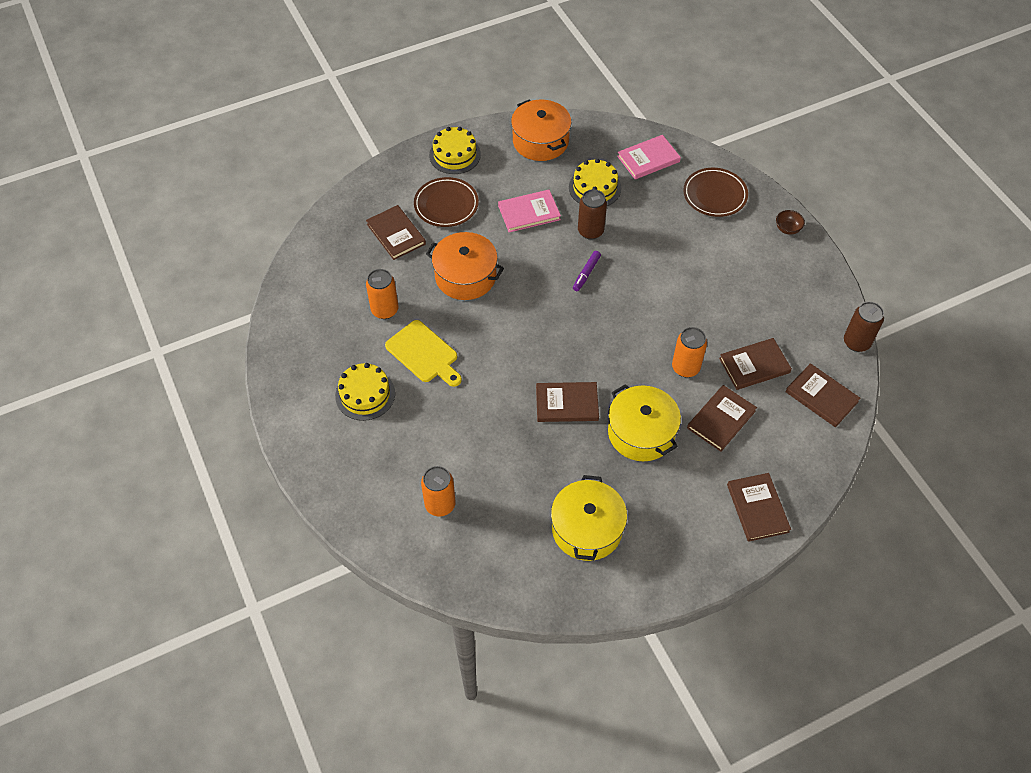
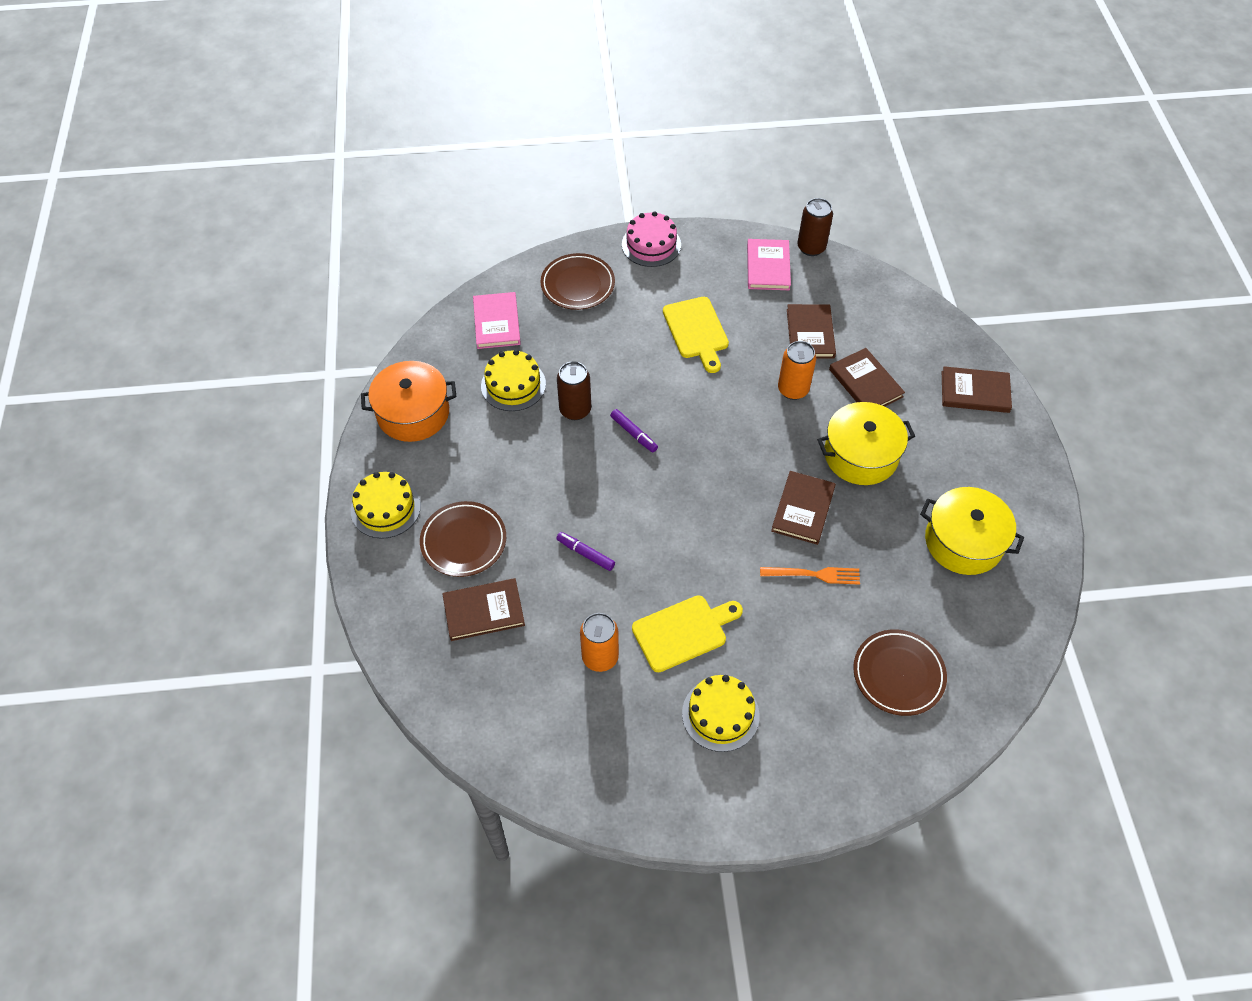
camera: 70 degrees left, 0 degrees up
orange can [421,466,456,517] -> brown plate [853,629,947,716]
orange pot [426,232,504,300] -> purple marker [556,532,615,571]
pink book [498,190,561,232] -> pink book moved to [747,239,791,290]
brown bowl [776,210,805,235] -> pink cake [622,211,681,267]
brown book [785,363,860,427] -> none
none -> yellow cutting board [663,297,729,373]
none -> orange fork [760,567,860,585]

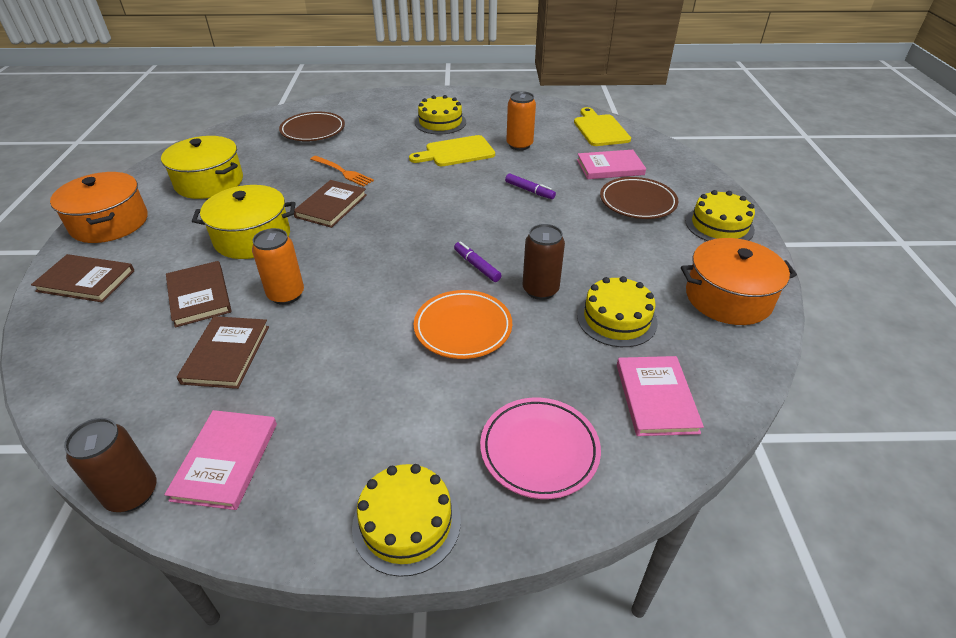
camera: 175 degrees left, 15 degrees down
brown book [442,578,525,641] -> pink book [577,150,646,179]
brown plate [540,253,615,310] -> pink plate [480,398,601,499]
pink cake [622,211,681,267] -> yellow cake [352,464,461,577]
yellow cutting board [663,297,729,373] -> yellow cutting board moved to [574,107,631,146]
orange fork [760,567,860,585] -> orange fork turned 150 degrees counterclockwise [311,156,374,187]
none -> orange pot [50,172,148,243]
none -> orange plate [414,290,512,359]

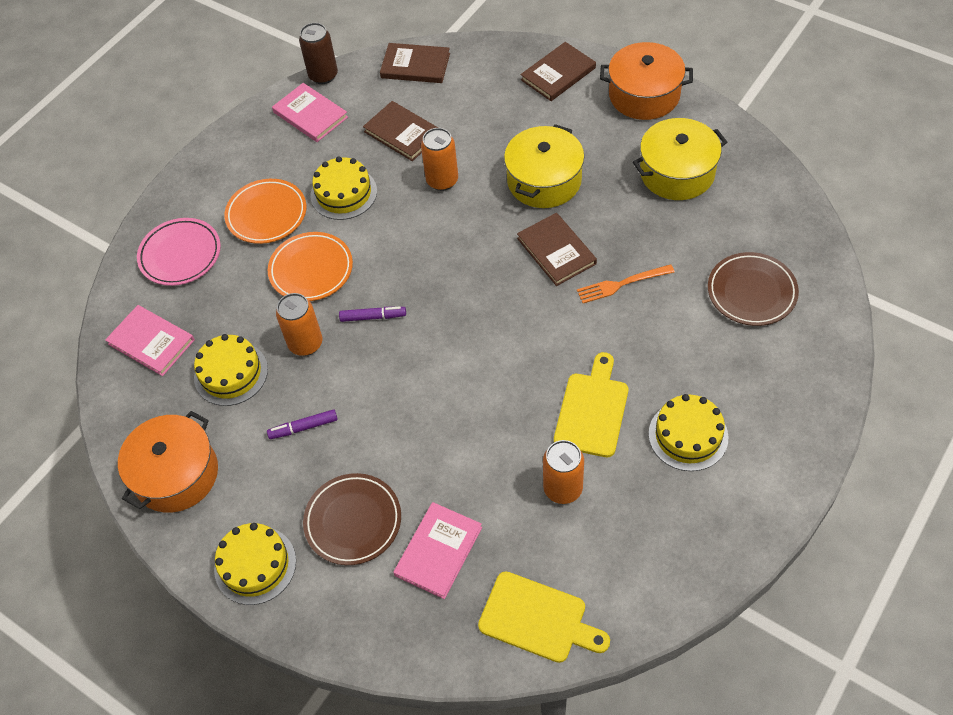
camera: 130 degrees right, 15 degrees up
brown book [166,261,232,328] -> brown book moved to [380,43,450,83]
yellow cake [352,464,461,577] -> yellow cake moved to [310,157,377,220]
purple marker [505,173,556,199] -> purple marker moved to [267,409,338,439]
brown can [523,224,565,300] -> orange can [276,293,322,356]
none -> orange plate [224,179,306,244]

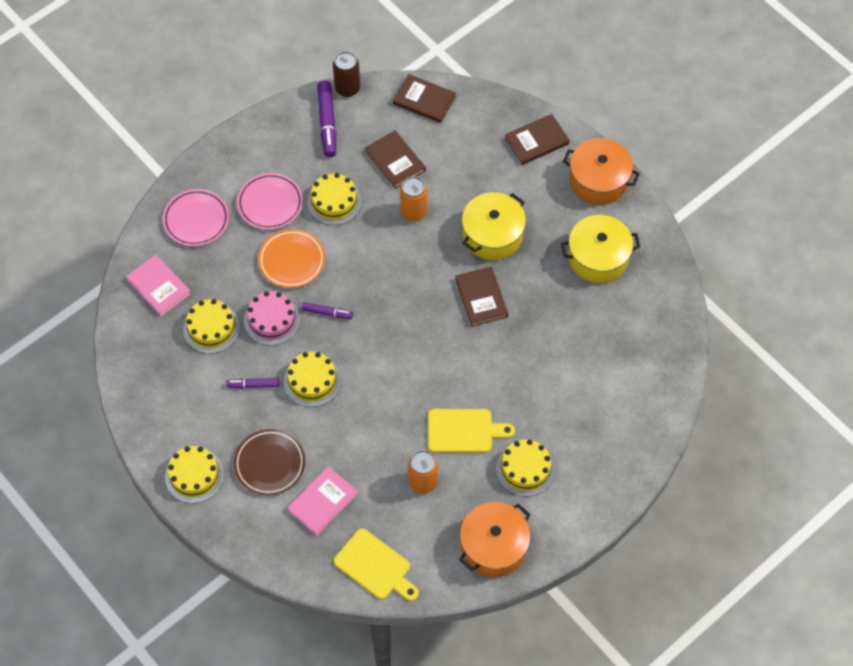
camera: 10 degrees right, 5 degrees up
orange pot [118,411,218,512] -> orange pot moved to [459,502,531,577]
orange plate [224,179,306,244] -> pink plate [237,173,303,230]
pink book [272,83,348,142] -> purple marker [317,81,336,157]
orange can [276,293,322,356] -> pink cake [244,291,300,346]
yellow cutting board [554,352,628,457] -> yellow cutting board turned 60 degrees clockwise [428,409,515,453]
orange fork [577,264,675,303] -> none
brown plate [708,252,799,326] -> none
none -> yellow cake [284,352,341,407]

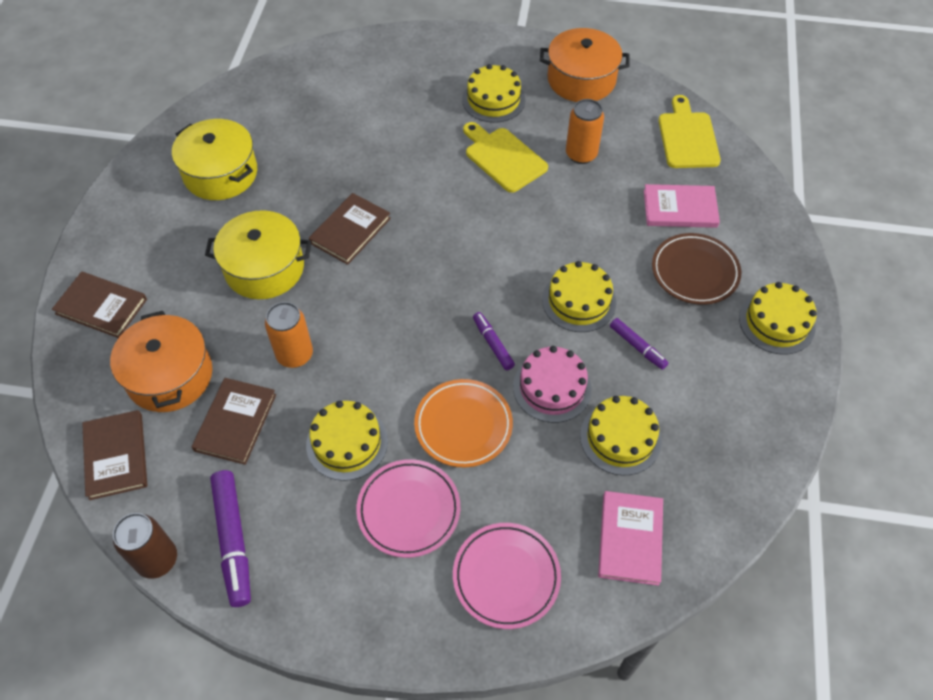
camera: 130 degrees left, 5 degrees down
purple marker [317,81,336,157] -> purple marker turned 120 degrees clockwise [210,470,251,607]
orange pot [563,138,640,205] -> orange pot moved to [110,311,212,412]

